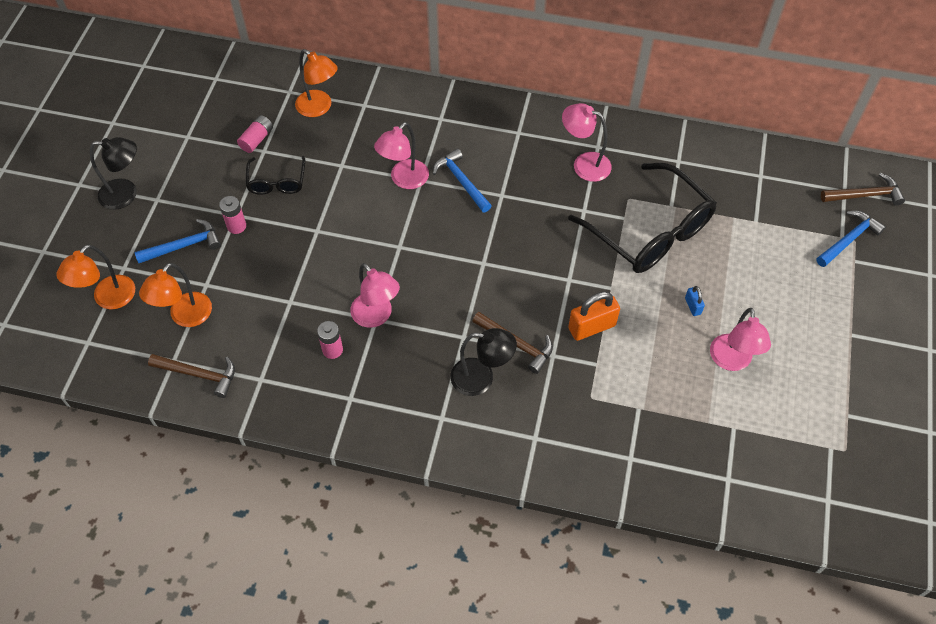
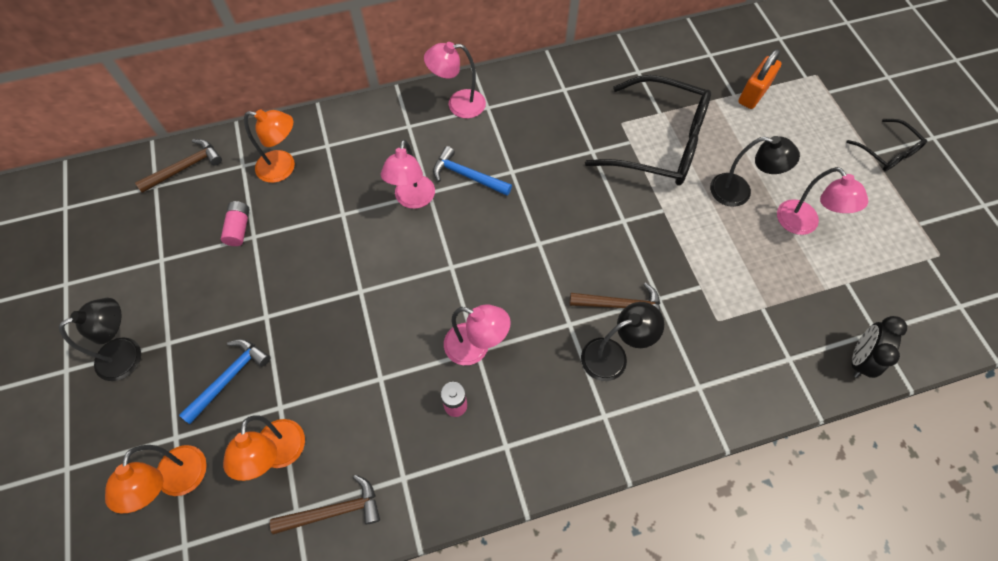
camera: 30 degrees left, 5 degrees up
pink battery [219,196,246,234] -> none
black glasses [246,156,305,195] -> black glasses moved to [846,119,928,171]
pink lamp [562,103,612,182] -> pink lamp moved to [424,42,486,118]
orange padlock [568,292,620,341] -> orange padlock moved to [738,49,782,109]
blue padlock [685,286,705,316] -> black lamp [710,136,800,207]
blue hammer [816,211,886,267] -> none
brown hammer [821,173,905,206] -> brown hammer moved to [135,139,222,193]
none -> black clock [852,316,907,378]

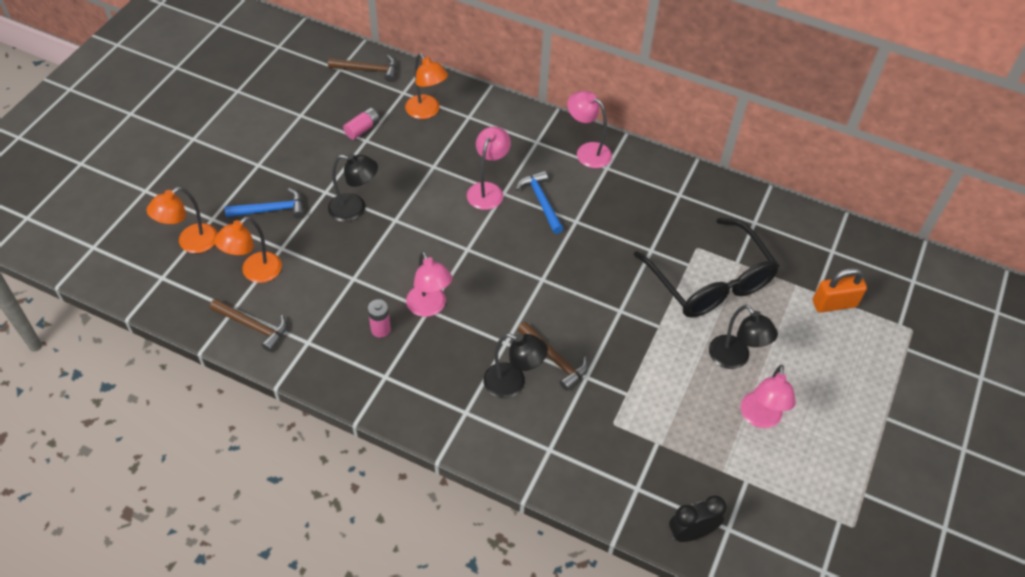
camera: 40 degrees right, 10 degrees down
black lamp [59,298,141,381] -> black lamp moved to [328,154,378,222]
pink lamp [381,139,435,209] -> pink lamp turned 150 degrees clockwise [467,127,511,210]
black glasses [846,119,928,171] -> none

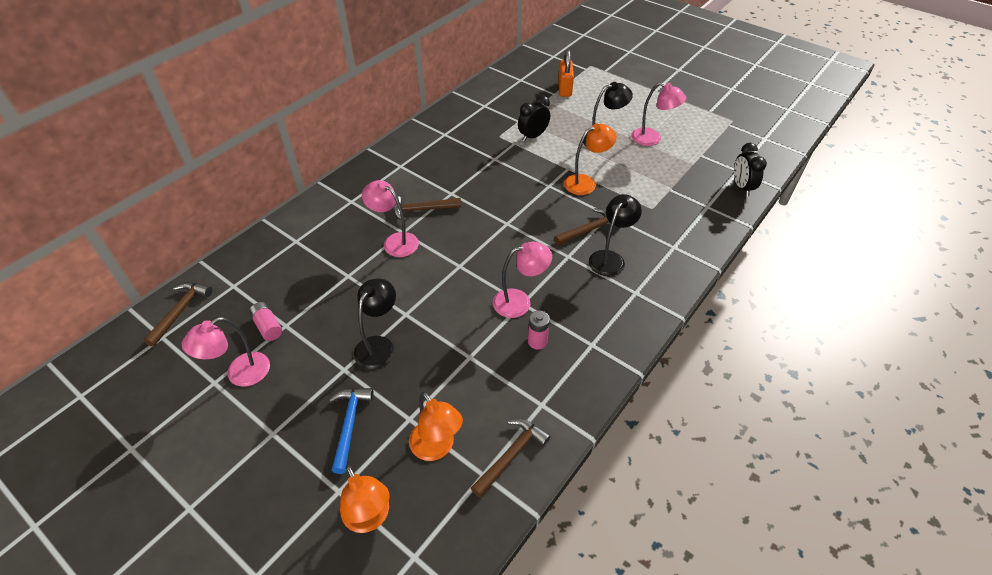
camera: 75 degrees left, 5 degrees down
orange lamp [405,53,448,119] -> orange lamp moved to [564,124,617,195]
blue hammer [516,171,564,234] -> brown hammer [393,196,461,221]
pink lamp [567,91,612,168] -> pink lamp moved to [182,317,270,387]
black glasses [634,218,779,318] -> black clock [518,95,550,142]

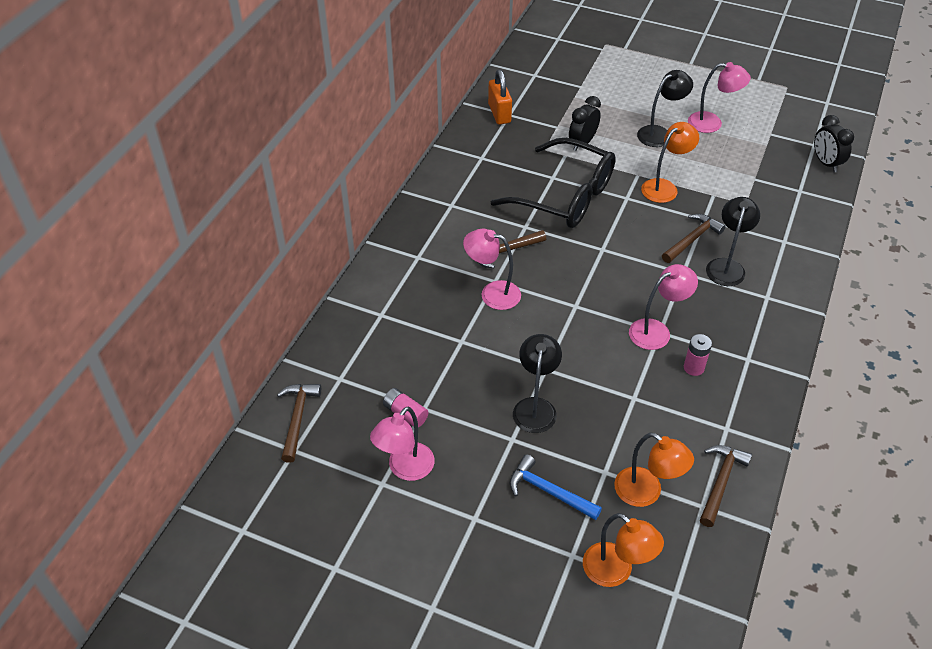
camera: 15 degrees left, 0 degrees up
blue hammer [329,388,374,474] -> blue hammer turned 45 degrees counterclockwise [510,454,602,520]
orange padlock [558,50,574,97] -> orange padlock moved to [488,69,512,125]
none -> black glasses [491,138,616,228]

